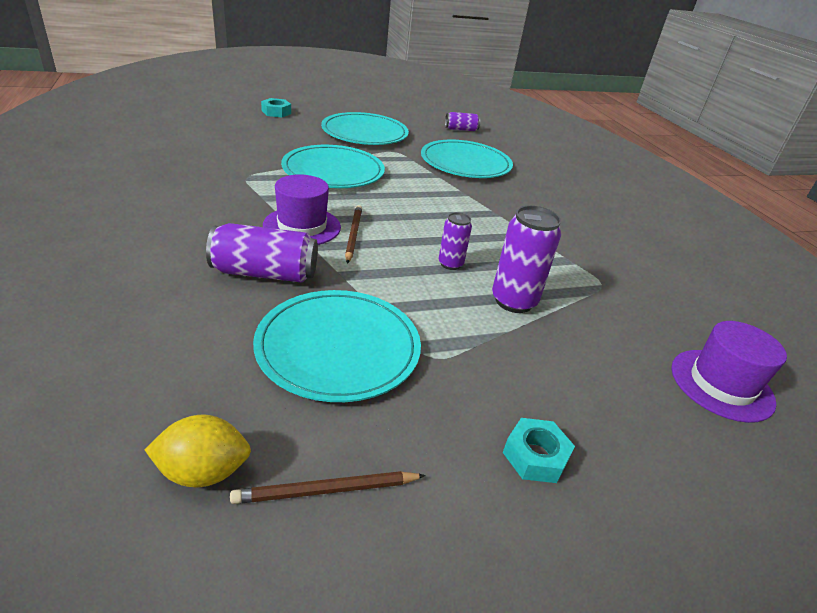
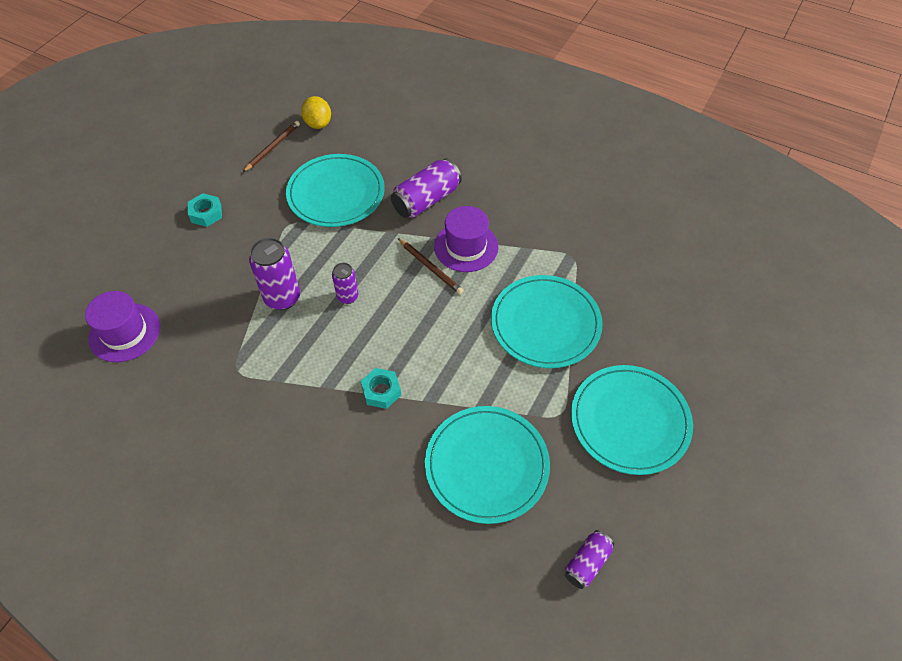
camera: 140 degrees right, 20 degrees up
yellow lemon [145,414,251,488] -> yellow lemon turned 60 degrees counterclockwise [301,96,331,129]
turquoise nut [261,98,291,118] -> turquoise nut moved to [361,368,401,409]

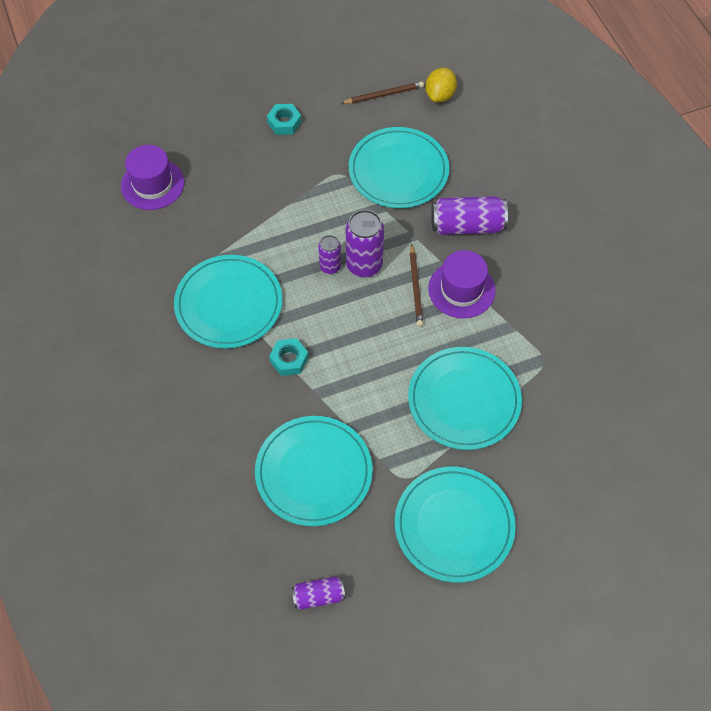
camera: 40 degrees right, 5 degrees up
purple can [249,238,300,310] -> purple can moved to [346,210,384,278]
none -> turquoise plate [174,255,282,349]

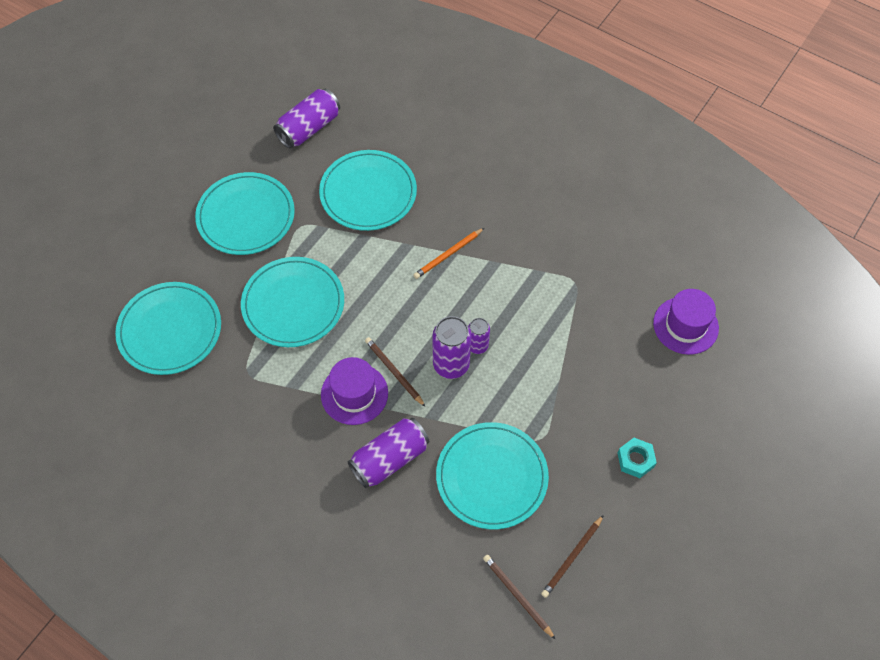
camera: 145 degrees right, 0 degrees up
turquoise plate [174,255,282,349] -> turquoise plate moved to [115,282,221,375]
turquoise nut [269,338,309,376] -> orange pencil [414,228,484,279]
purple can [292,577,345,610] -> purple can [273,89,340,149], size x1.70
yellow lemon [426,68,457,102] -> brown pencil [483,555,556,640]

